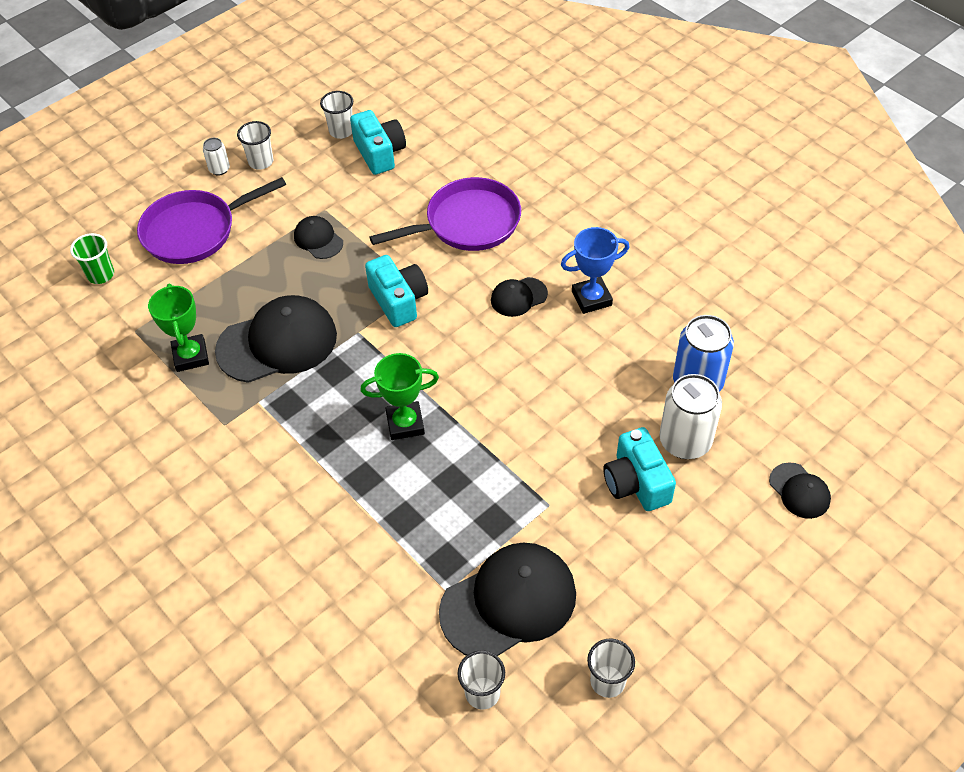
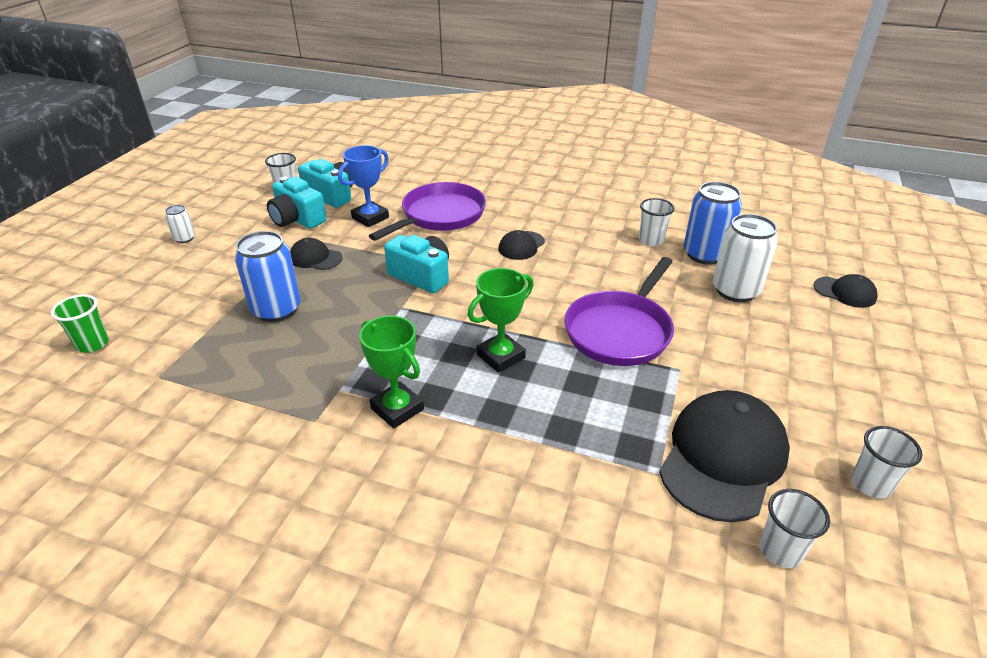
camera: 30 degrees left, 15 degrees down
purple pan [137,177,286,264] -> purple pan moved to [564,257,674,366]
green trophy [148,283,209,372] -> green trophy moved to [359,316,424,429]
black cap [215,295,337,383] -> none
white cup [237,121,273,170] -> white cup moved to [639,198,675,246]
blue trophy [561,227,629,314] -> blue trophy moved to [338,145,389,227]
turquoise camera [603,427,676,511] -> turquoise camera moved to [267,177,327,229]
none -> blue can [235,231,301,322]

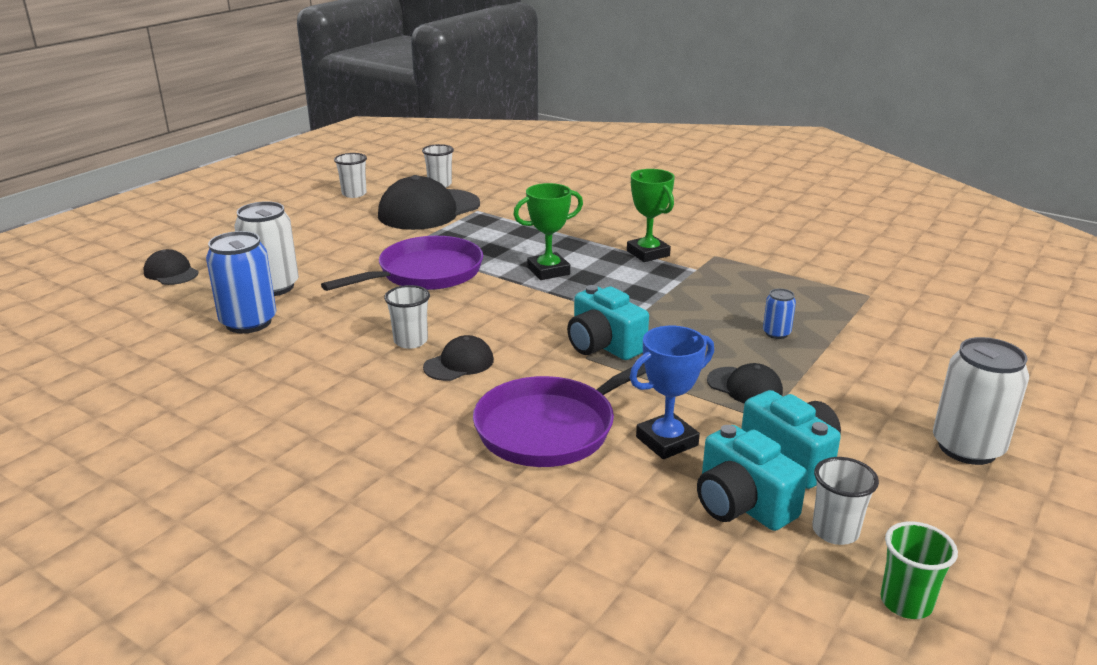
camera: 165 degrees left, 10 degrees down
green cup [51,294,109,353] -> green cup moved to [880,521,958,619]
white can [165,205,195,243] -> white can [933,337,1029,465], size x2.04
blue can [235,231,301,322] -> blue can [763,288,796,339], size x0.49
white cup [639,198,675,246] -> white cup moved to [384,285,430,349]

